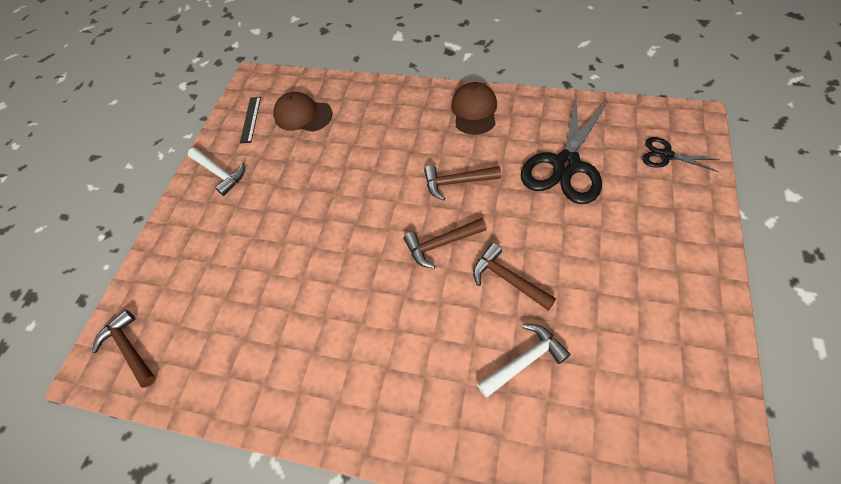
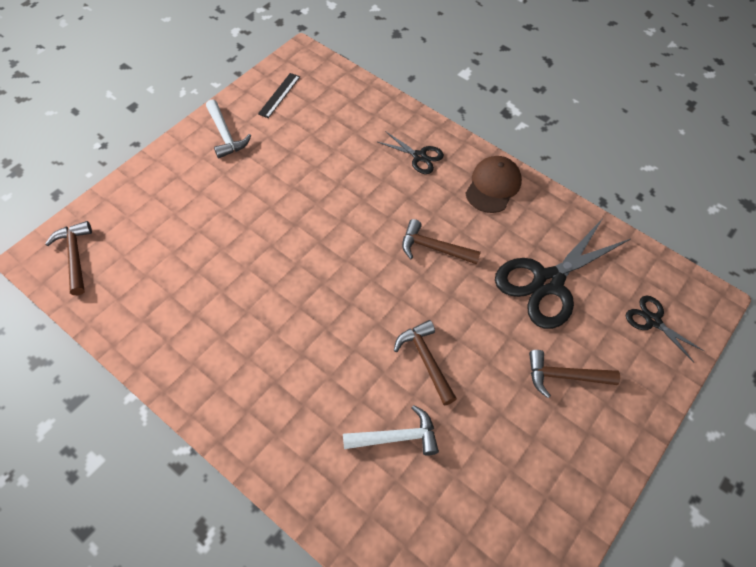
camera: 15 degrees right, 0 degrees up
brown cap [273,92,332,132] -> none
brown hammer [404,218,487,269] -> brown hammer moved to [529,350,620,398]
none -> black scissors [378,131,444,174]

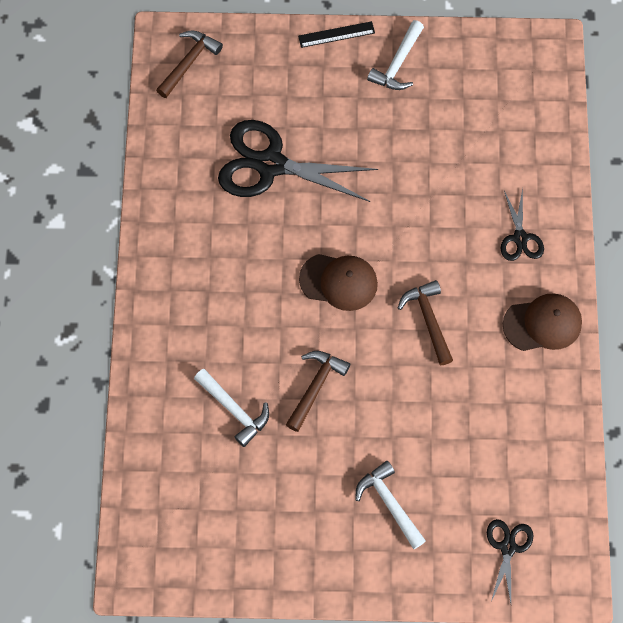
camera: 55 degrees right, 10 degrees up
black ruler [258,73,300,118] -> black ruler moved to [298,21,375,48]
black scissors [495,217,631,329] -> black scissors moved to [218,120,378,202]
brown hammer [529,350,620,398] -> white hammer [355,461,426,549]
none -> brown cap [299,254,378,311]

